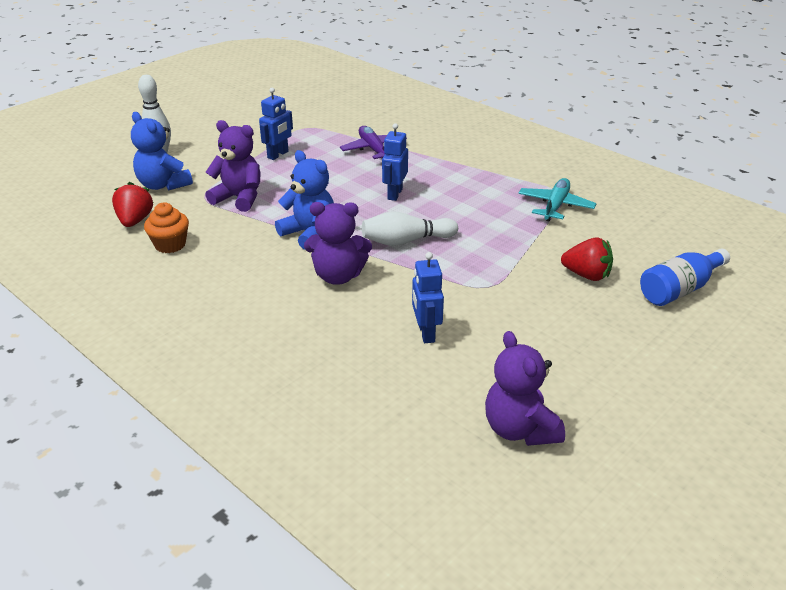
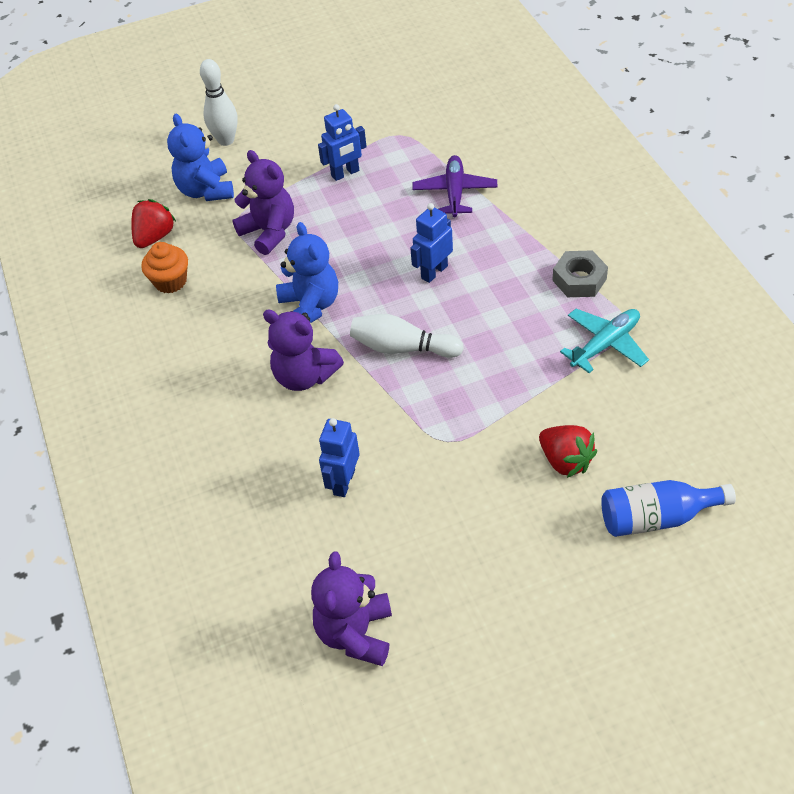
camera: 30 degrees right, 15 degrees up
none -> grey nut [552,250,608,297]

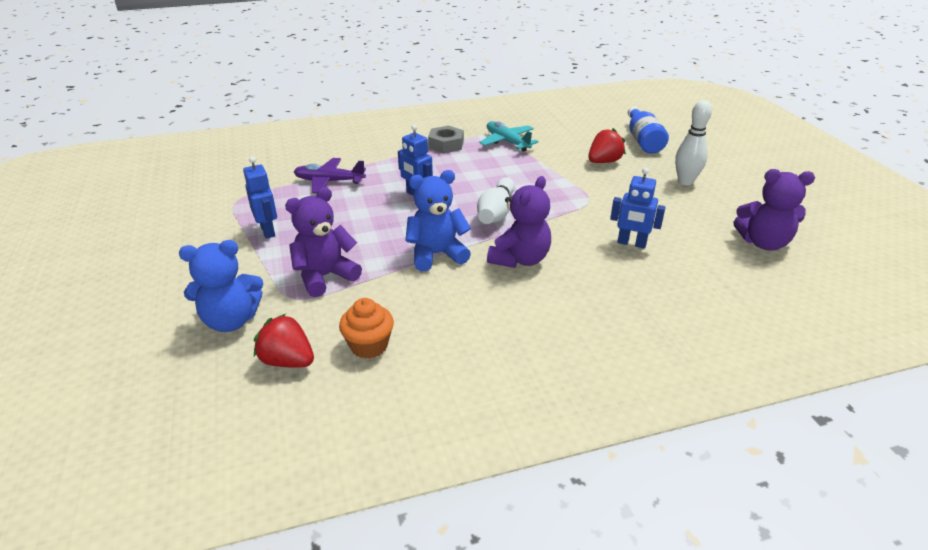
camera: 90 degrees left, 15 degrees down
white bowling pin [200,59,238,146] -> white bowling pin moved to [675,100,712,185]

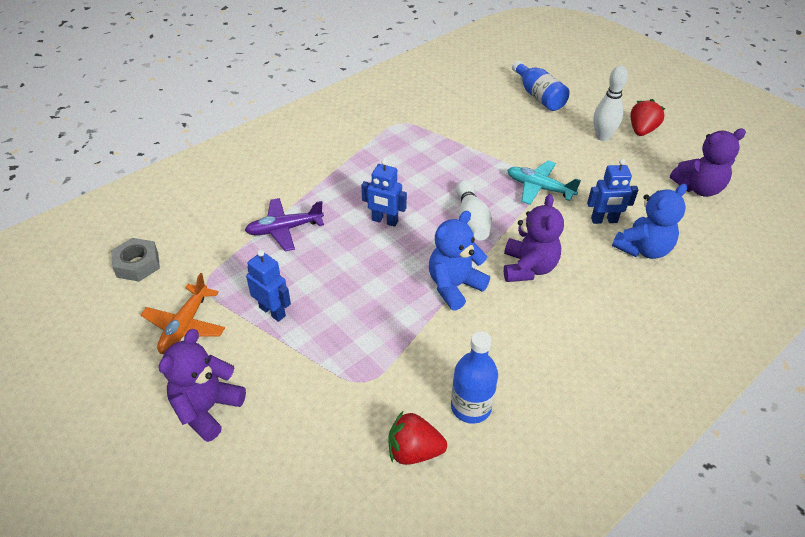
camera: 25 degrees left, 10 degrees up
blue teddy bear [179,240,264,332] -> blue teddy bear moved to [612,184,687,259]
purple teddy bear [285,187,362,297] -> purple teddy bear moved to [159,329,246,442]
orange cupcake [339,298,394,359] -> blue bottle [451,331,498,424]
grey nut [428,126,464,153] -> grey nut moved to [111,238,160,282]
turquoise plane [479,121,539,152] -> turquoise plane moved to [507,160,581,205]
red strawberry [588,128,626,163] -> red strawberry moved to [631,99,665,136]
none -> orange plane [141,273,225,354]

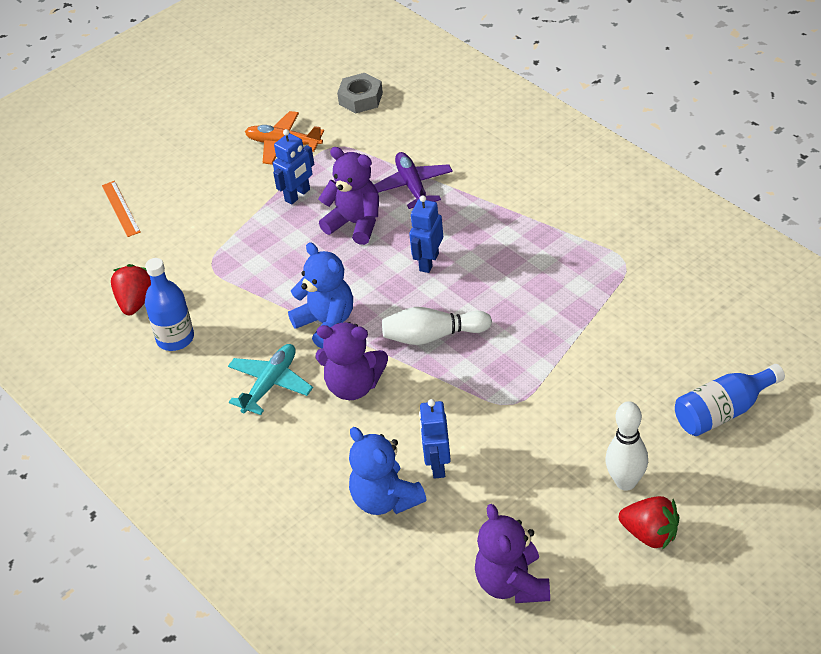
camera: 95 degrees right, 0 degrees up
purple teddy bear [159,329,246,442] -> purple teddy bear moved to [318,147,379,245]
turquoise plane [507,160,581,205] -> turquoise plane moved to [228,344,313,415]
none -> orange ruler [102,181,141,237]

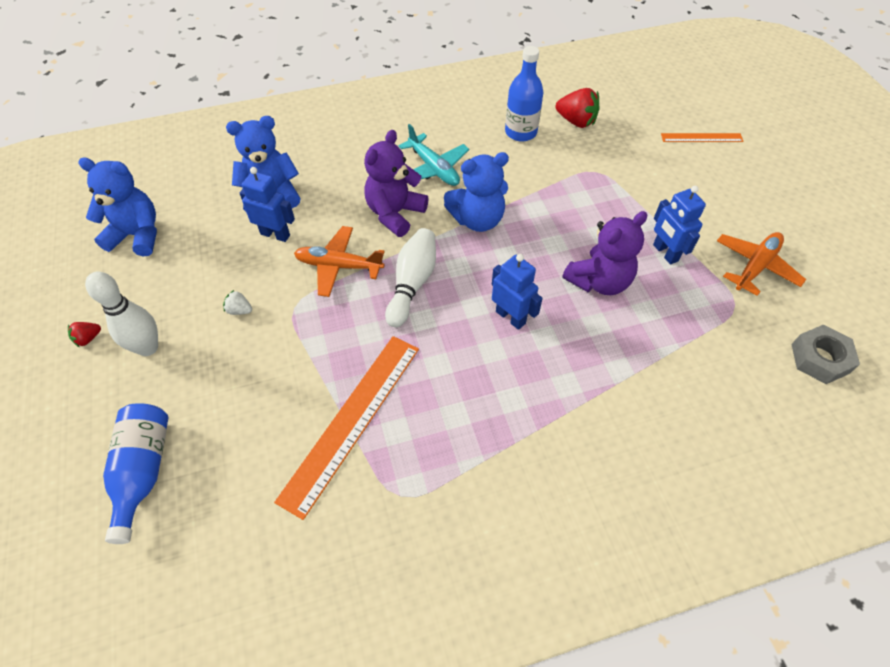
camera: 110 degrees right, 10 degrees up
purple plane [374,152,453,209] -> none
purple teddy bear [475,504,550,603] -> blue teddy bear [78,158,157,256]
red strawberry [619,496,679,550] -> red strawberry [68,322,101,347], size x0.51
none -> white strawberry [223,290,252,315]
none -> orange ruler [274,336,419,520]
none -> orange plane [294,226,385,297]

